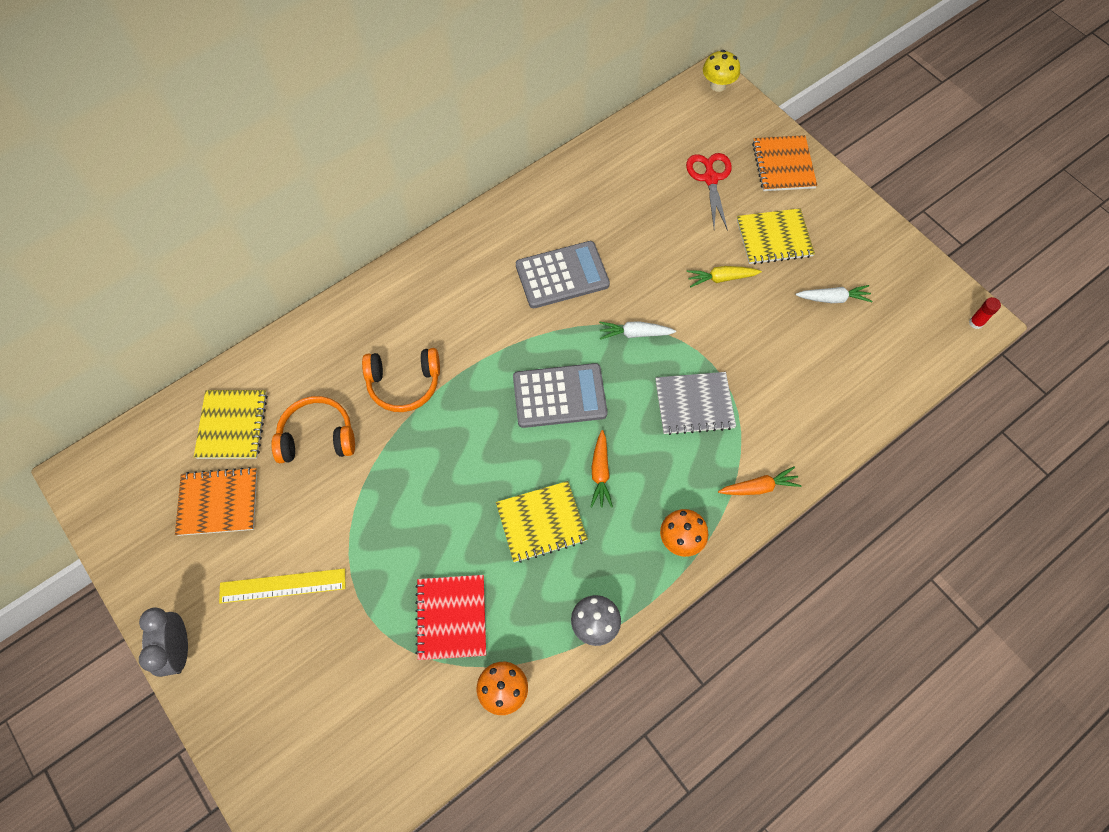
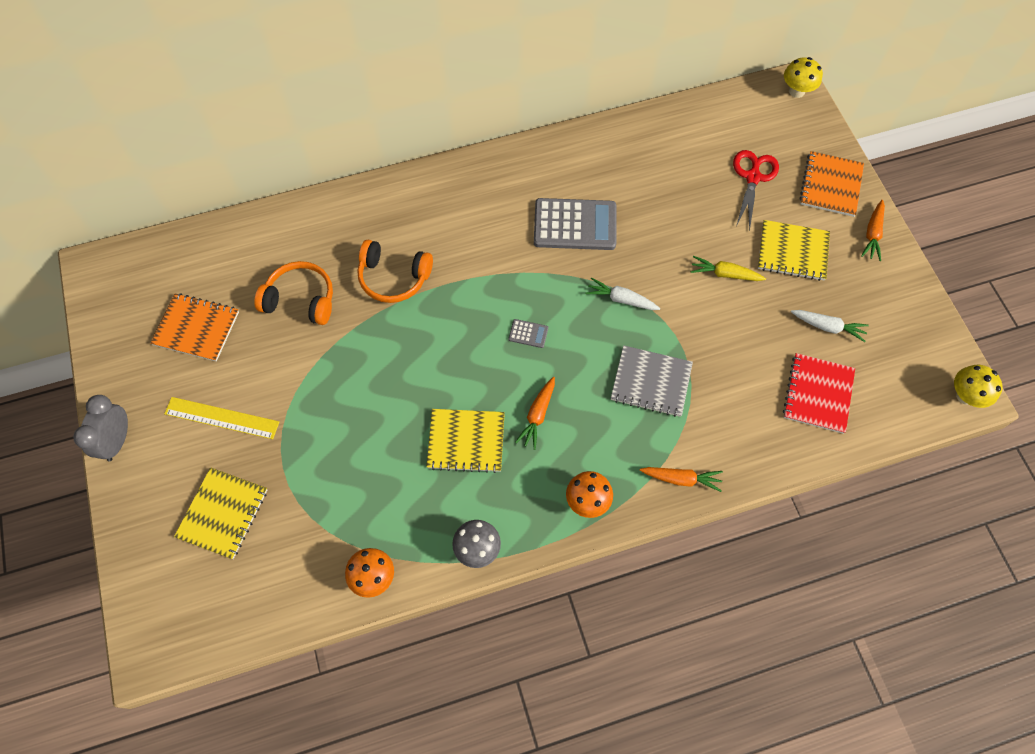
camera: 20 degrees right, 0 degrees up
yellow notebook [194,390,268,459] -> yellow notebook moved to [174,467,267,559]
red notebook [415,575,486,660] -> red notebook moved to [783,353,855,434]
grey calculator [513,363,607,428] -> grey calculator [509,319,548,348], size x0.42
red glue stick [969,297,1001,329] -> yellow mushroom [954,365,1003,408]
none -> orange carrot [861,200,885,261]

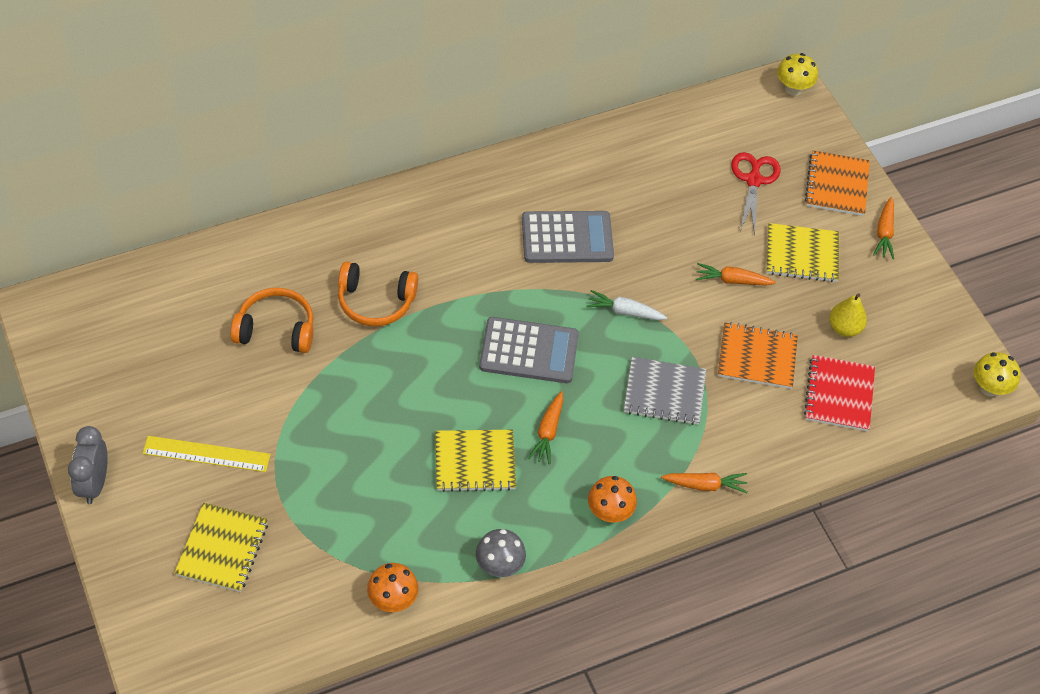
camera: 10 degrees left, 10 degrees down
orange notebook [150,293,239,362] -> orange notebook moved to [718,322,798,389]
grey calculator [509,319,548,348] -> grey calculator [479,317,579,383], size x2.38
yellow carrot [691,256,766,281] -> orange carrot [696,263,776,286]
white carrot [791,310,869,342] -> yellow pear [829,293,867,337]

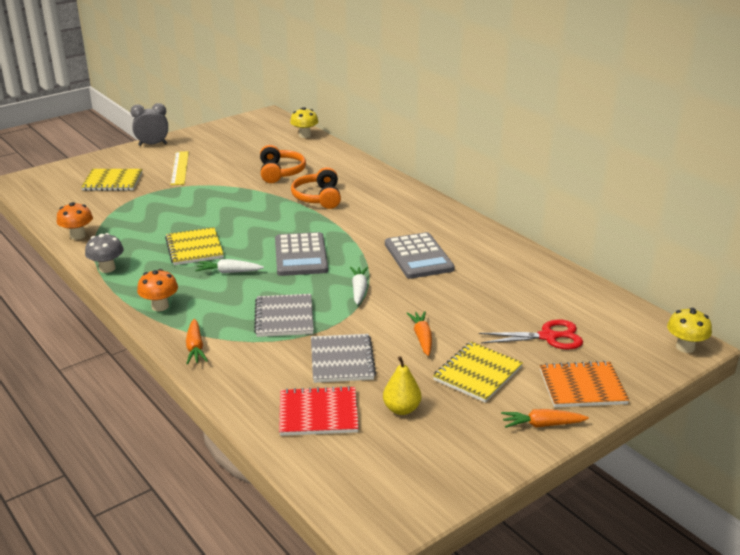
camera: 80 degrees right, 25 degrees down
orange carrot [528,391,563,464] -> white carrot [195,259,264,273]
orange notebook [718,322,798,389] -> grey notebook [311,334,376,383]
yellow notebook [766,223,839,282] -> yellow notebook turned 45 degrees clockwise [433,342,523,403]
yellow mushroom [974,352,1021,397] -> yellow mushroom moved to [290,107,319,138]

